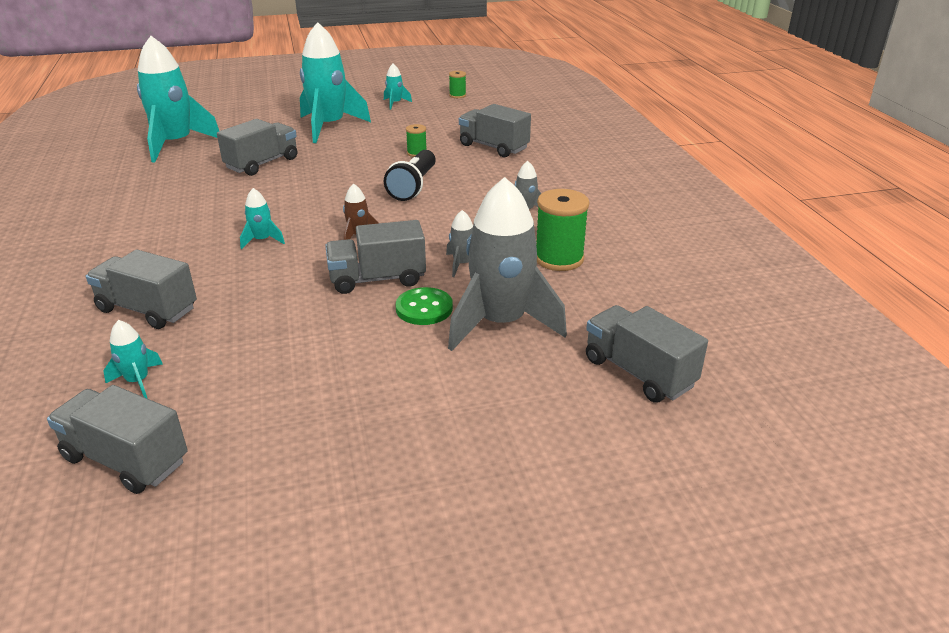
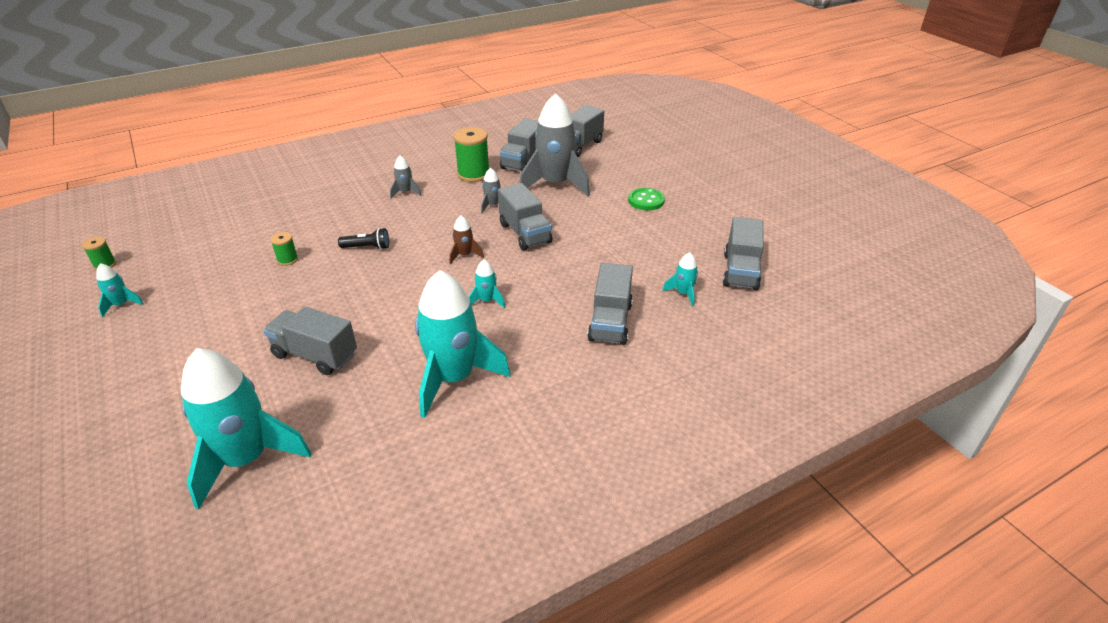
camera: 105 degrees left, 5 degrees up
turquoise rocket [300,22,371,143] -> turquoise rocket moved to [415,270,511,418]
black flashlight [384,150,436,201] -> black flashlight [338,228,389,250], size x0.62
green button [396,287,453,325] -> green button moved to [628,188,665,210]
grey truck [459,104,531,157] -> grey truck moved to [500,118,538,172]

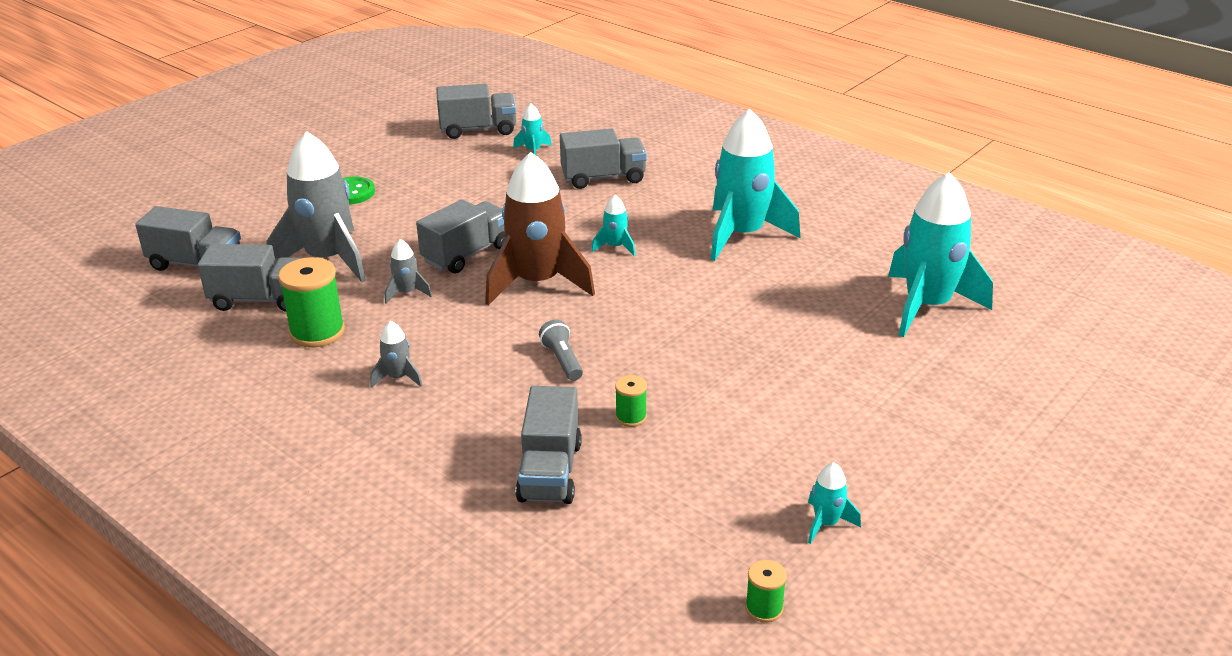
camera: 110 degrees left, 5 degrees down
grey truck [263,307,357,375] -> grey truck moved to [516,386,582,504]
black flashlight [338,228,389,250] -> grey flashlight [539,319,583,381]
brown rocket [449,216,484,264] -> brown rocket [485,152,595,305], size x2.33

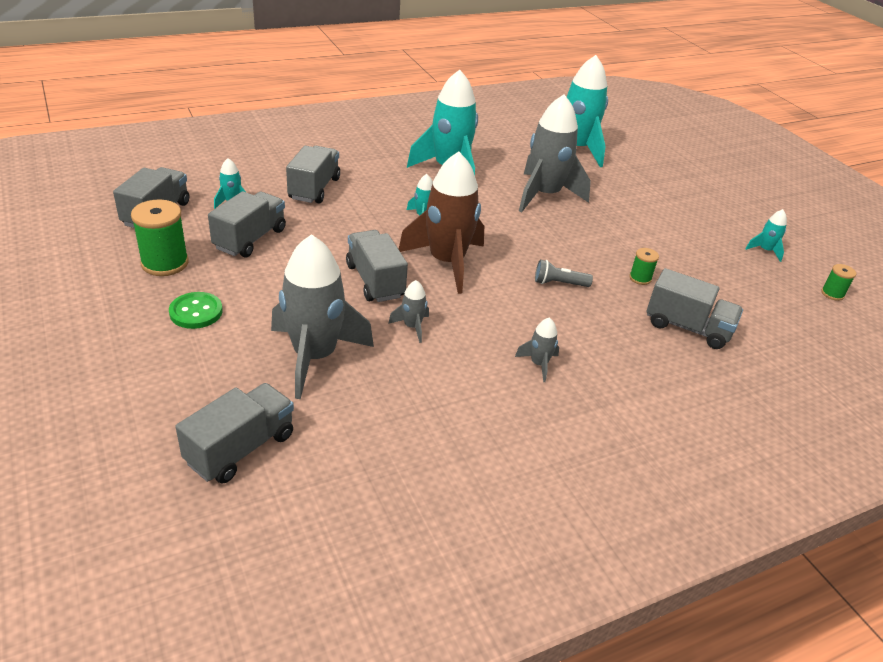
camera: 70 degrees left, 5 degrees up
grey truck [198,244,301,312] -> grey truck moved to [208,191,286,257]
green spool [278,257,345,348] -> green spool moved to [131,200,189,276]
none -> grey rocket [519,94,591,212]

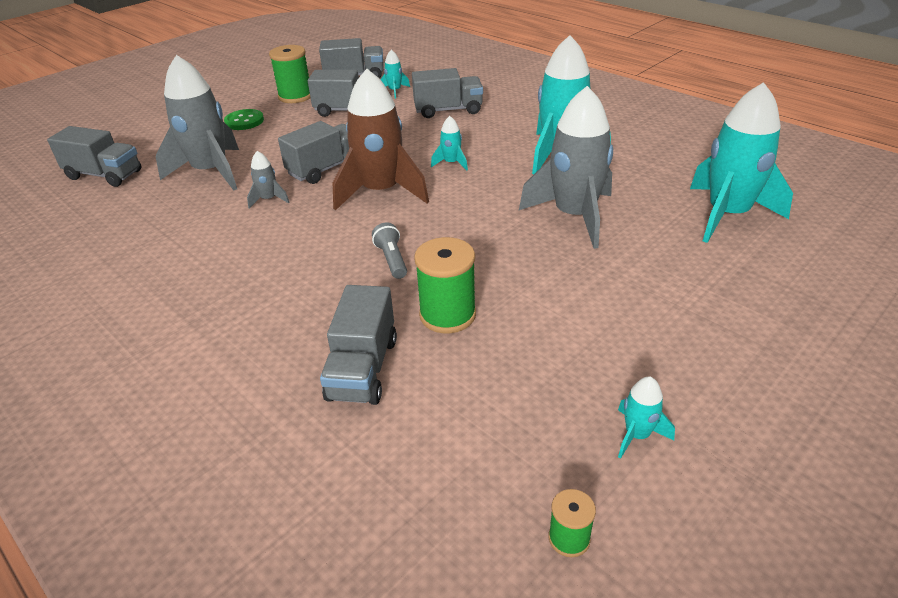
camera: 75 degrees right, 0 degrees up
grey rocket [515,317,559,382] -> none
green spool [629,248,659,285] -> green spool [414,237,476,333], size x1.91

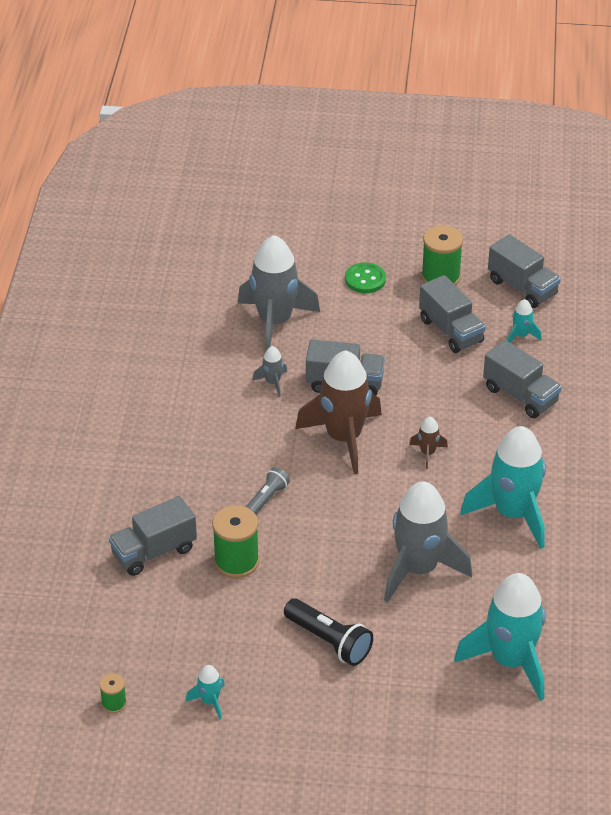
camera: 50 degrees right, 5 degrees up
grey truck [47,126,141,187] -> none
turquoise rocket [431,116,468,171] -> brown rocket [409,417,448,469]
none -> black flashlight [284,598,373,666]

